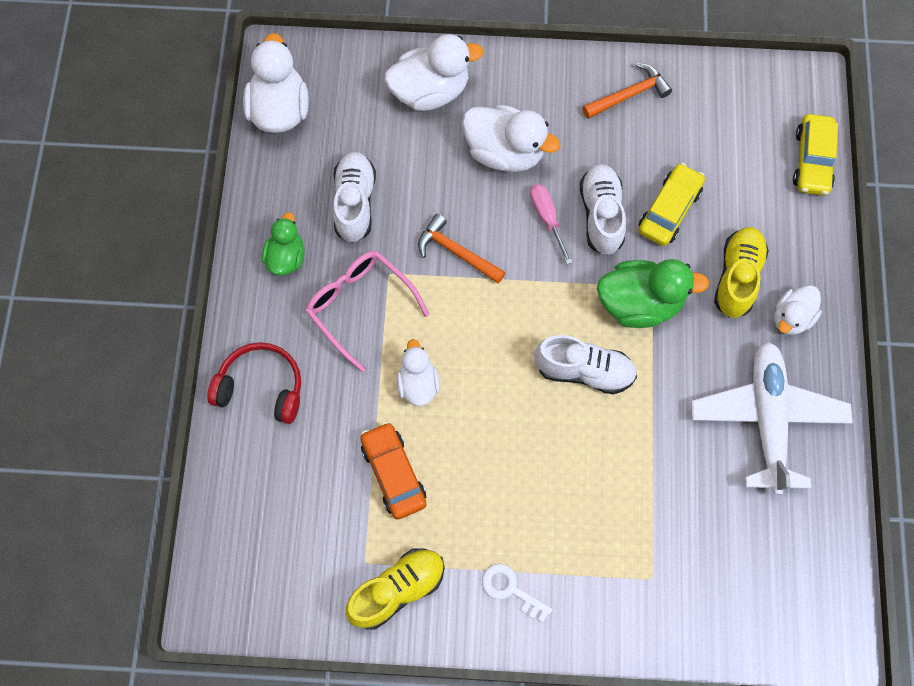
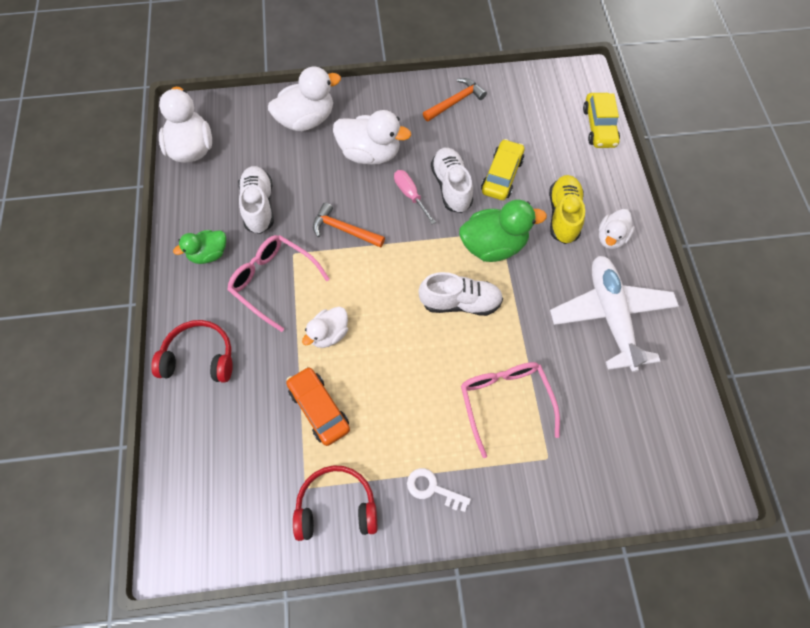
camera: 10 degrees left, 5 degrees down
green duck [262,212,304,275] -> green duck turned 120 degrees counterclockwise [173,230,226,264]
yellow shoe [345,548,445,630] -> red headphones [293,465,378,541]
white duck [397,339,440,406] -> white duck turned 120 degrees counterclockwise [302,307,348,348]
none -> pink glasses [461,362,560,458]

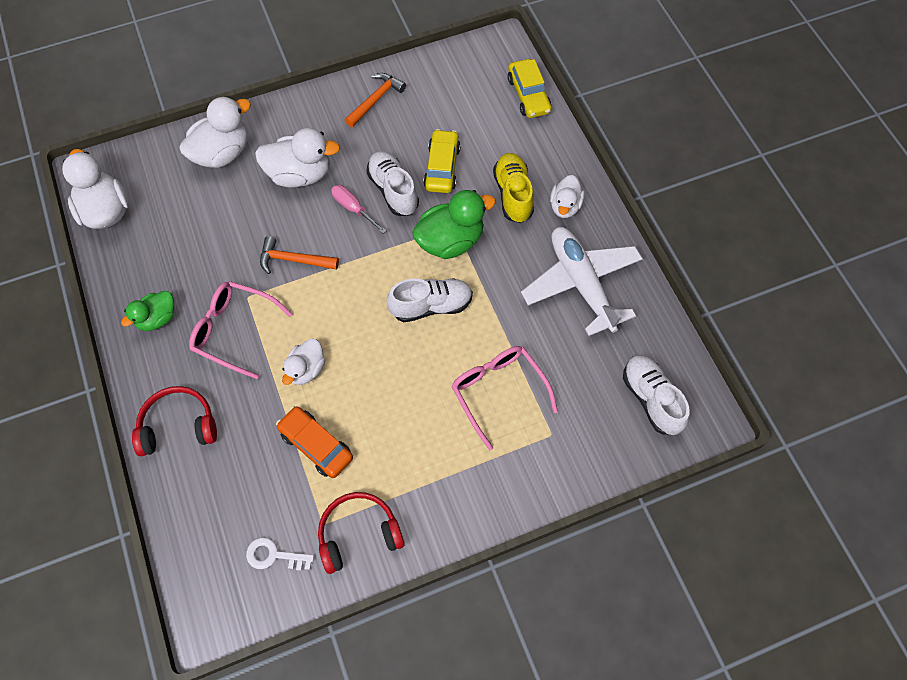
camera: 15 degrees left, 0 degrees up
white shoe [238,166,274,234] -> white shoe moved to [623,355,690,435]
white key [407,468,471,512] -> white key moved to [246,537,314,571]

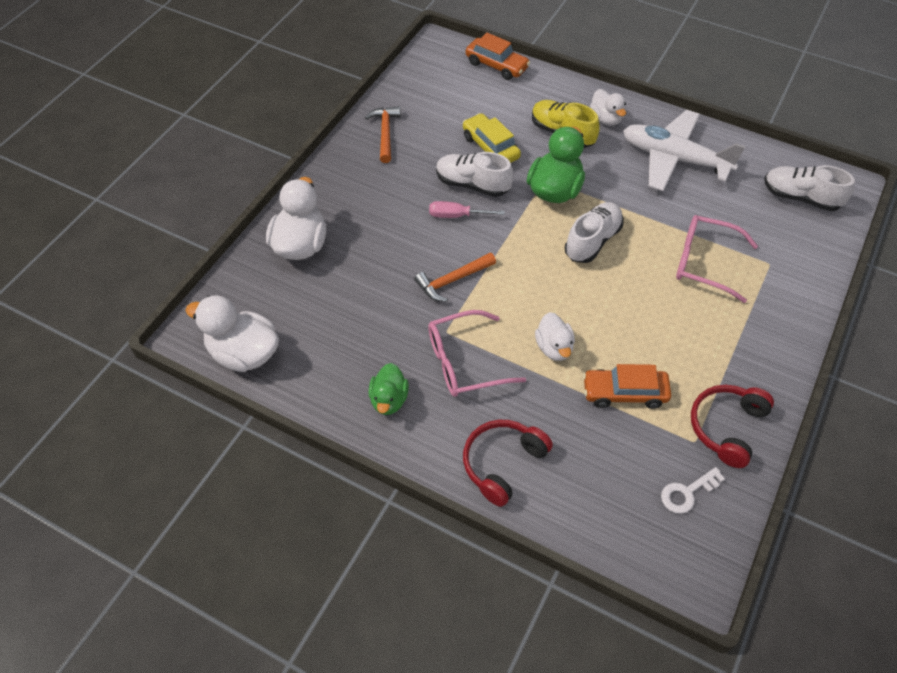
camera: 40 degrees left, 10 degrees down
white duck [255,128,340,188] -> none
yellow car [508,59,551,118] -> orange car [466,33,530,80]

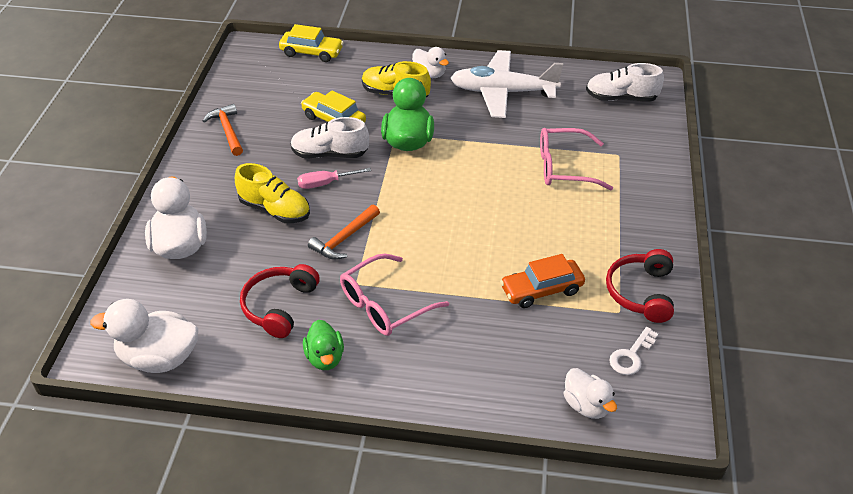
camera: 20 degrees left, 10 degrees down
red headphones [463,420,553,507] -> red headphones moved to [240,264,320,338]
orange car [466,33,530,80] -> yellow car [279,24,344,62]
white duck [535,312,575,361] -> white duck moved to [564,368,617,419]
white shoe [565,202,624,263] -> none
none -> yellow shoe [235,163,310,223]

